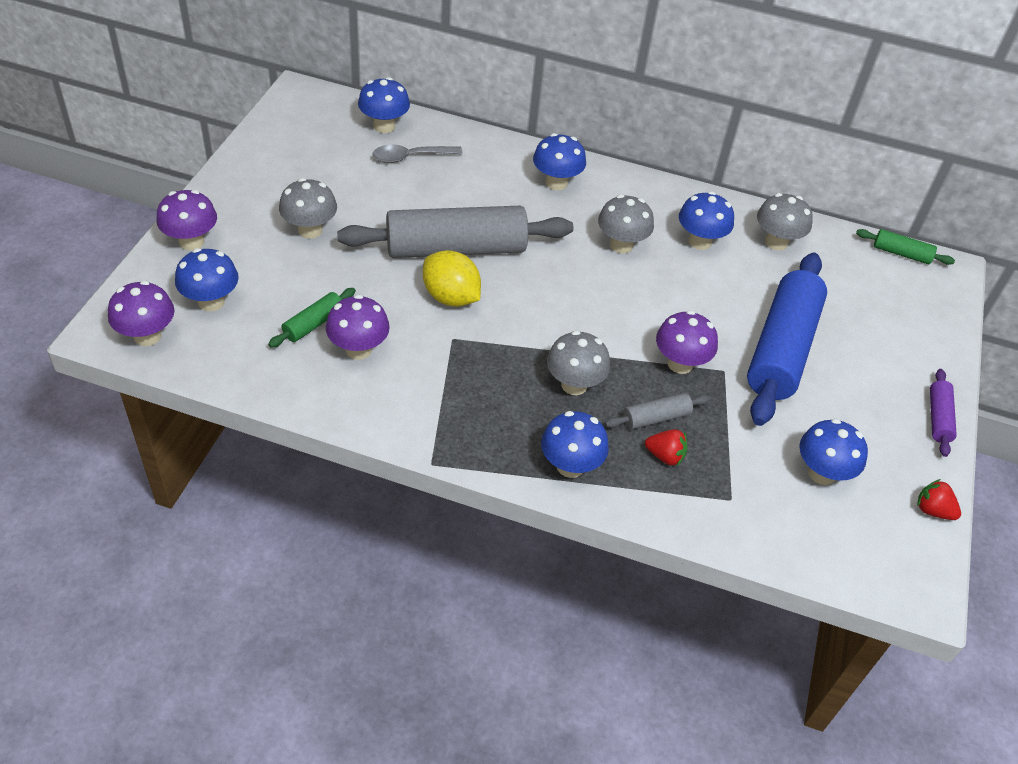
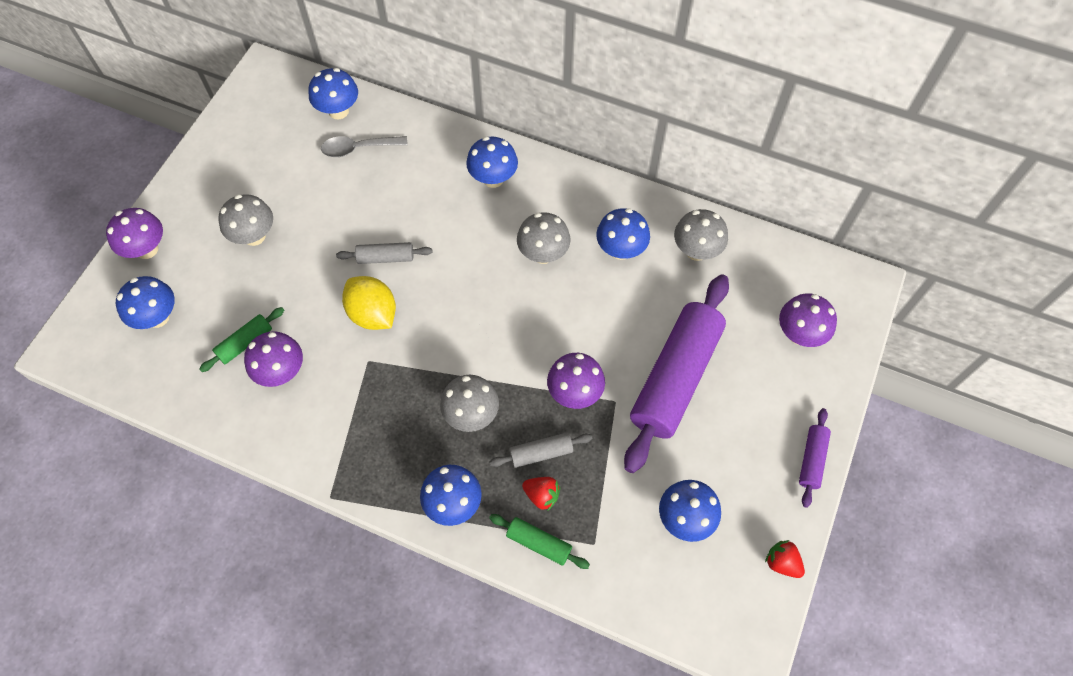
camera: 10 degrees right, 15 degrees up
purple mushroom [108,281,174,346] -> purple mushroom moved to [779,293,837,347]
grey rolling pin [337,206,573,258] -> grey rolling pin [336,242,433,264], size x0.44
blue rolling pin [747,253,827,426] -> purple rolling pin [624,274,729,473]
green rolling pin [856,229,955,265] -> green rolling pin moved to [489,514,590,569]

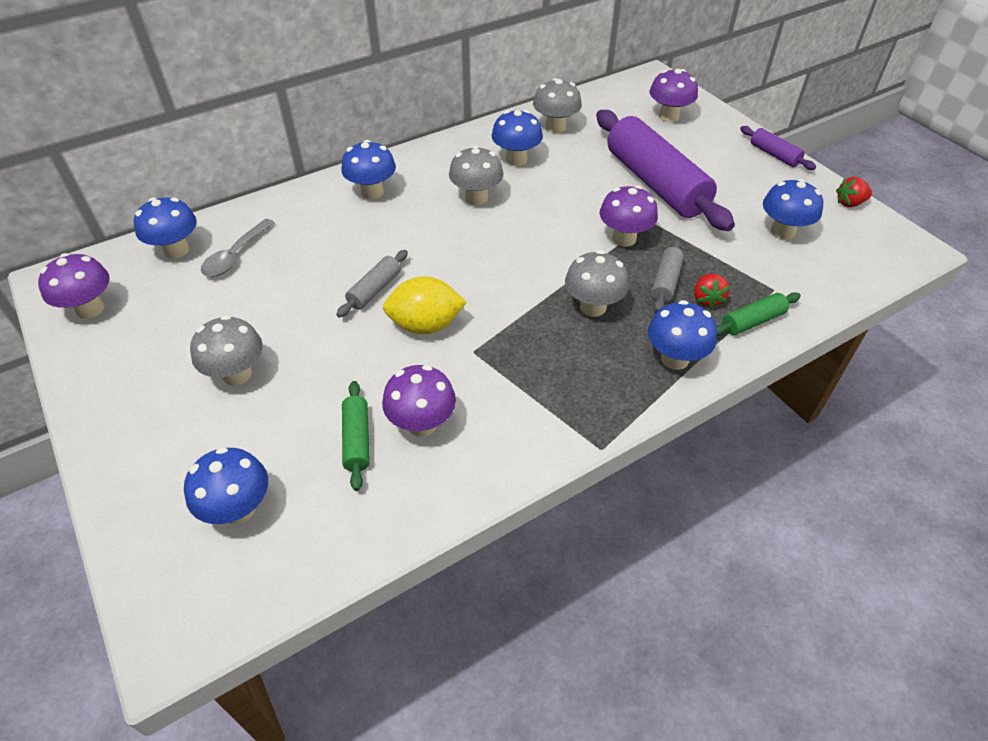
camera: 55 degrees left, 15 degrees down
purple mushroom [106,208,163,259] -> purple mushroom moved to [38,253,110,319]
red strawberry [522,477,560,511] -> red strawberry turned 120 degrees clockwise [694,273,730,309]

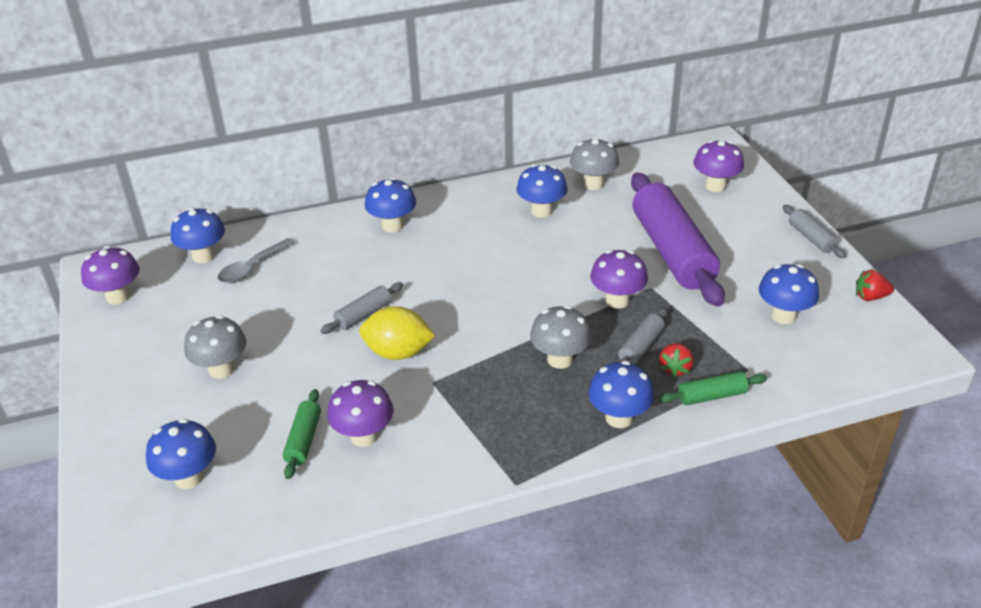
camera: 15 degrees right, 10 degrees down
grey mushroom [449,145,503,205] -> none
purple rolling pin [740,126,816,170] -> grey rolling pin [783,205,846,258]

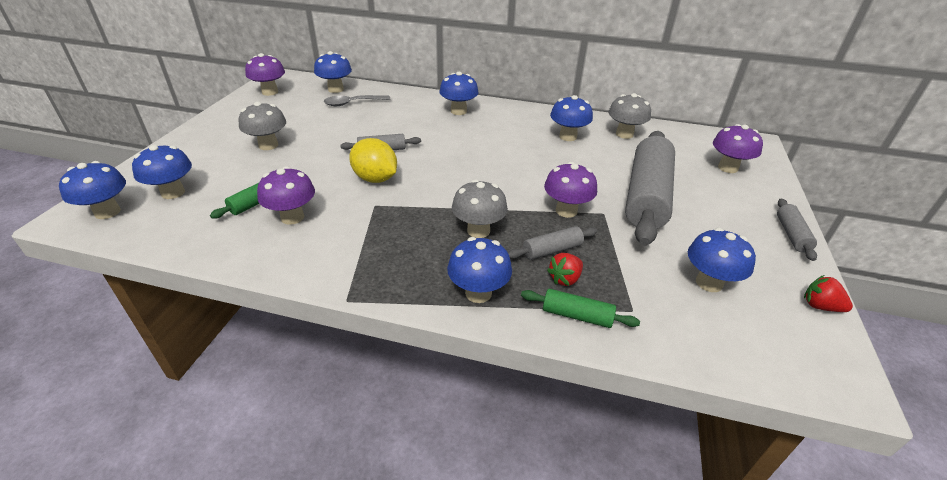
camera: 30 degrees right, 0 degrees up
purple rolling pin [631,172,725,307] -> grey rolling pin [625,131,675,246]
none -> blue mushroom [59,161,126,219]

